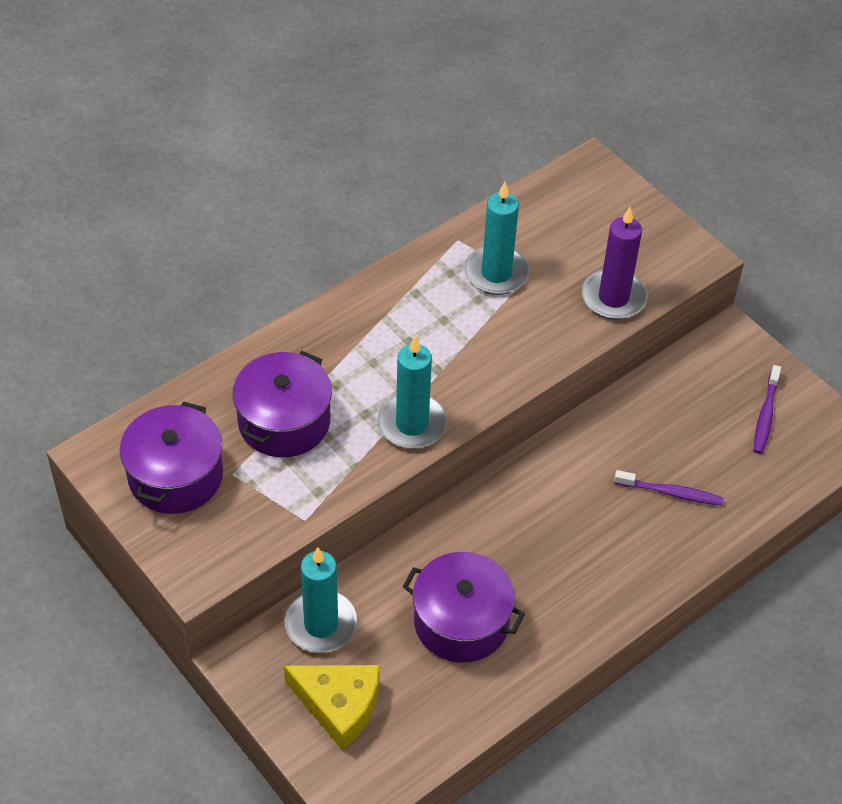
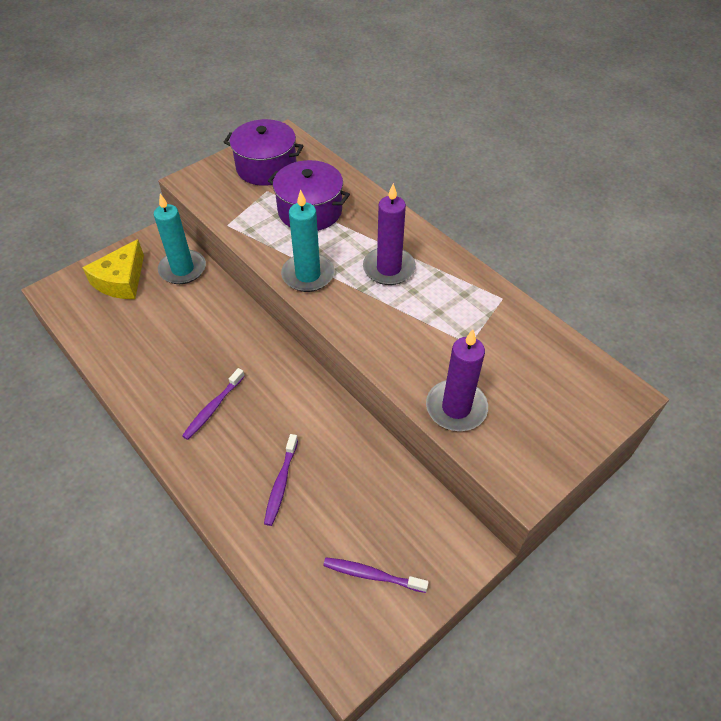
camera: 90 degrees right, 0 degrees up
purple pot [403,552,525,663] -> none
turquoise candle [464,182,530,295] -> none
none -> purple toothbrush [182,368,245,440]
none -> purple candle [363,183,416,285]

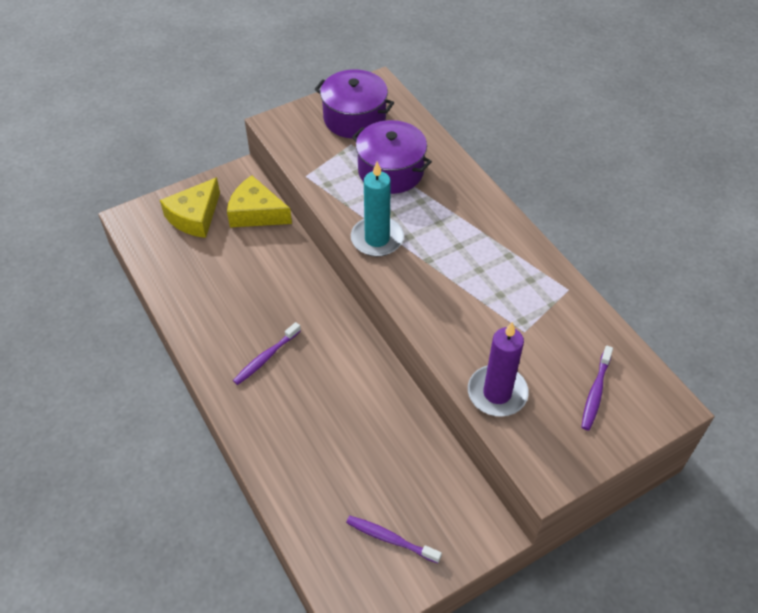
camera: 10 degrees right, 0 degrees up
turquoise candle [154,194,206,284] -> yellow cheese [227,175,292,227]
purple toothbrush [264,434,298,526] -> purple toothbrush moved to [581,346,613,430]
purple candle [363,183,416,285] -> none

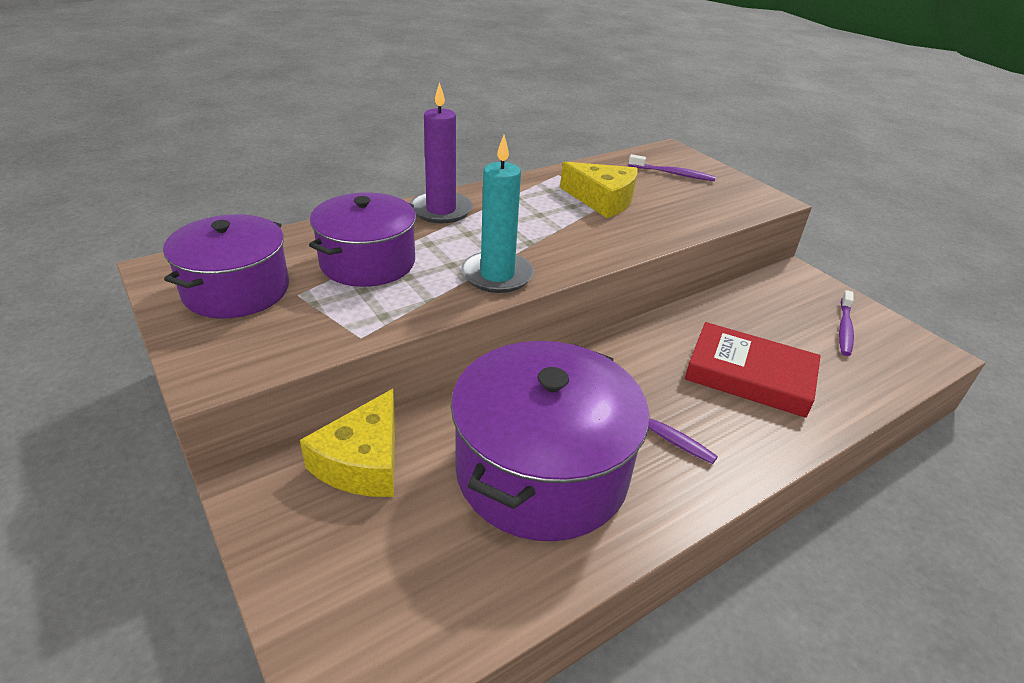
camera: 95 degrees left, 15 degrees down
yellow cheese [160,177,220,238] -> yellow cheese moved to [560,162,638,218]
purple candle [468,322,529,417] -> purple candle moved to [410,82,473,223]
none -> purple pot [451,341,649,541]
none -> red book [685,322,821,418]

